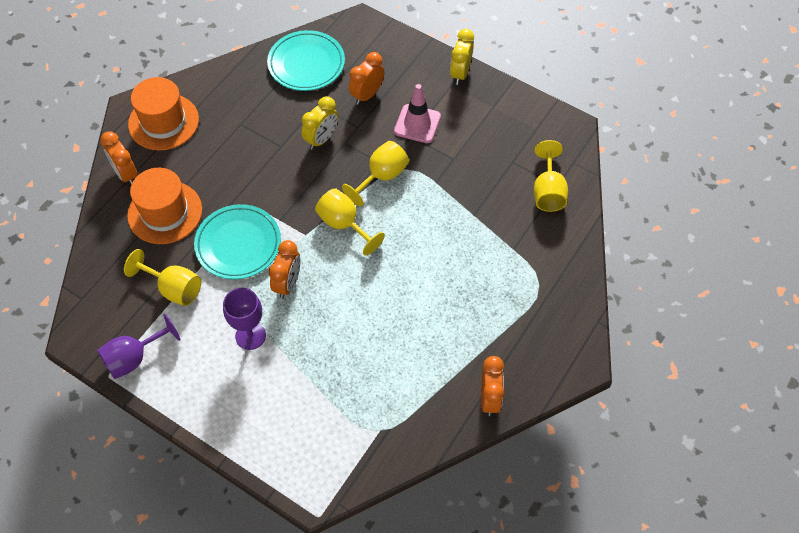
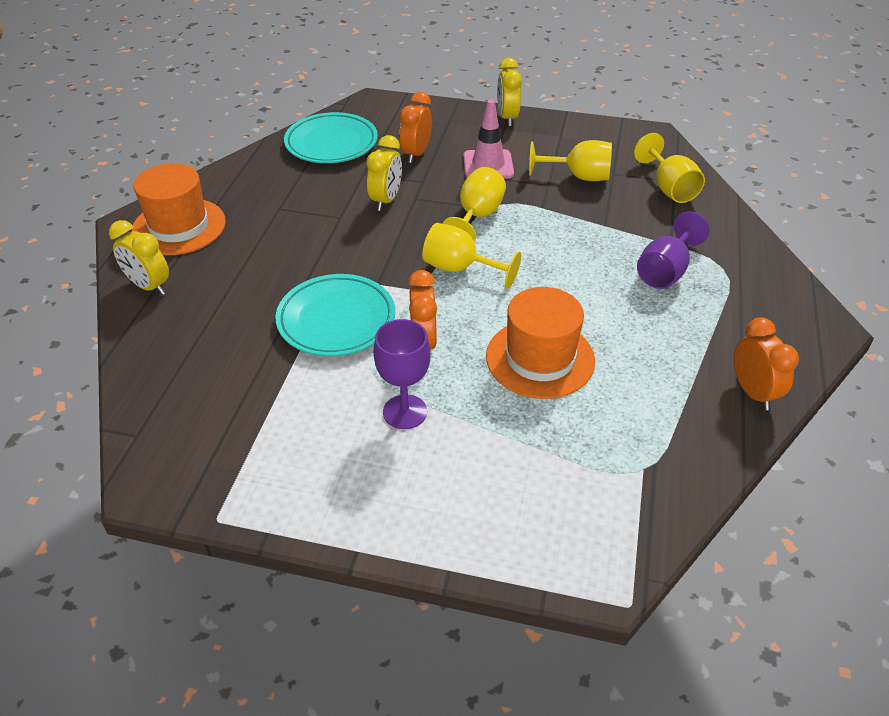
camera: 20 degrees left, 15 degrees down
purple goblet [97,314,180,379] -> purple goblet moved to [637,211,710,289]
orange clock [100,131,137,185] -> yellow clock [109,220,169,295]
yellow goblet [124,249,201,306] -> yellow goblet moved to [529,140,612,181]
orange hat [127,168,202,244] -> orange hat moved to [486,287,595,399]

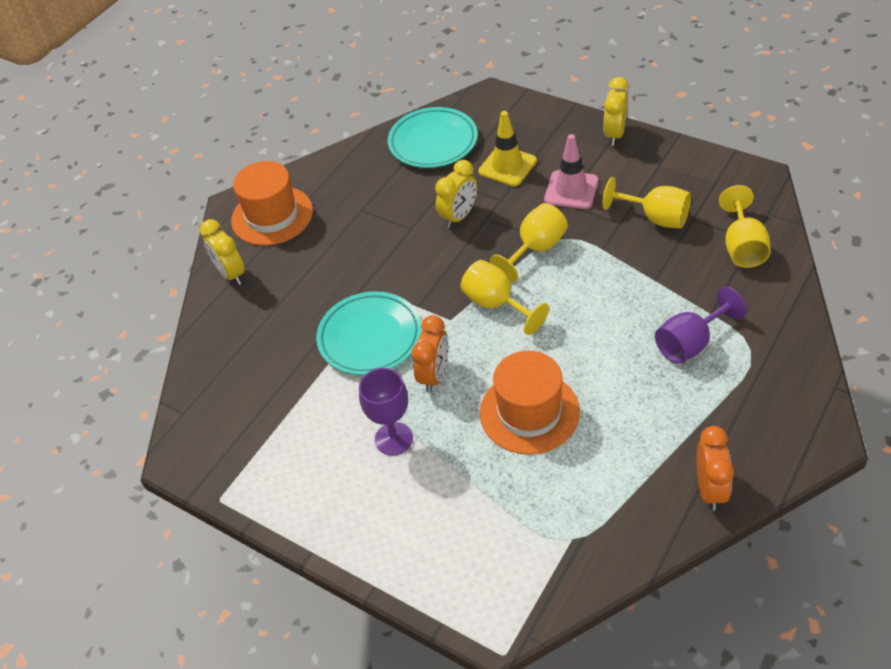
camera: 25 degrees right, 5 degrees up
orange clock [399,92,432,163] -> yellow traffic cone [478,111,537,187]

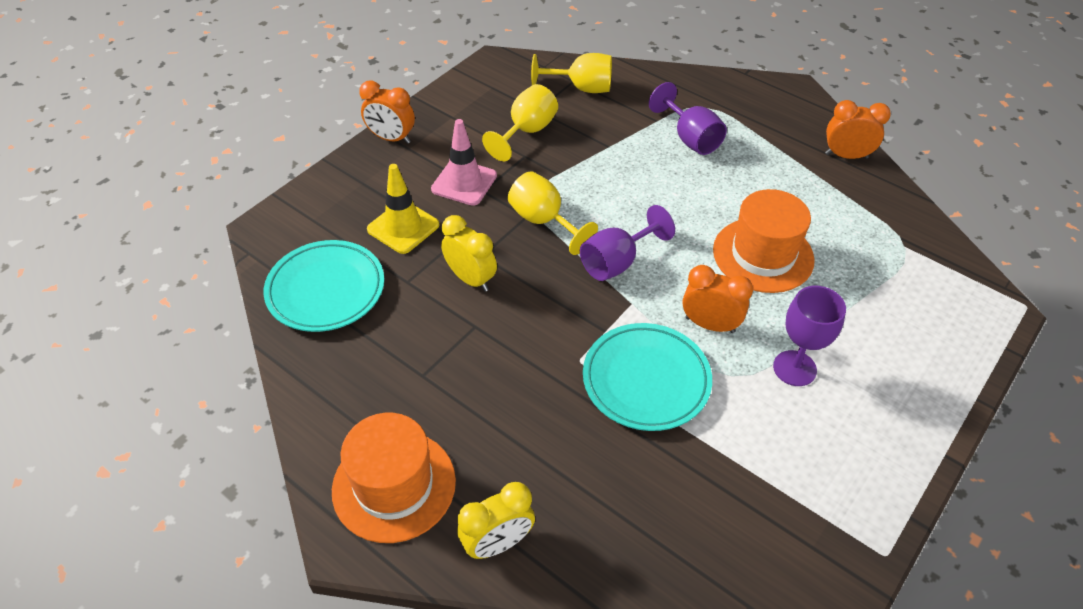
camera: 90 degrees left, 0 degrees up
yellow goblet [460,260,549,335] -> purple goblet [580,205,675,281]
yellow clock [603,77,629,146] -> orange clock [359,80,415,144]

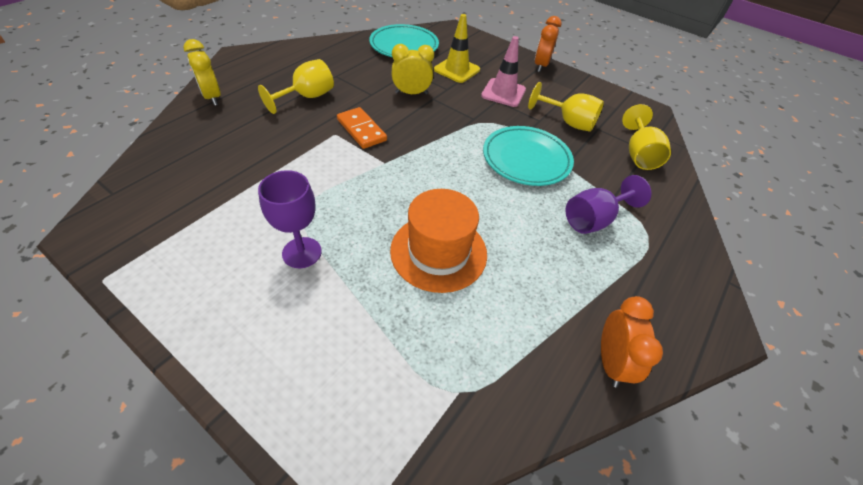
camera: 85 degrees right, 0 degrees up
orange hat [332,413,456,543] -> none
yellow clock [441,215,497,292] -> yellow clock turned 135 degrees counterclockwise [392,44,434,94]
yellow goblet [508,171,598,255] -> yellow goblet moved to [258,59,334,114]
purple goblet [580,205,675,281] -> none
turquoise plate [583,323,712,431] -> turquoise plate moved to [483,126,574,186]
orange clock [682,265,753,333] -> none
none -> orange domino [337,107,387,149]

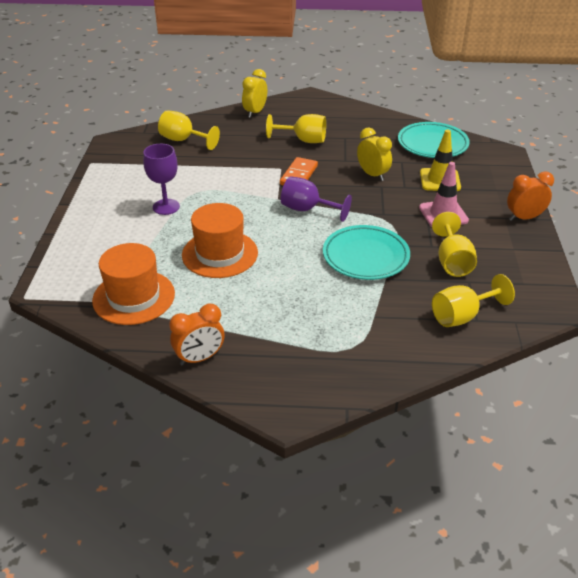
camera: 60 degrees right, 10 degrees down
purple goblet [566,175,652,234] -> purple goblet moved to [281,176,352,222]
none -> orange hat [92,243,175,325]
none -> yellow goblet [158,110,220,150]

